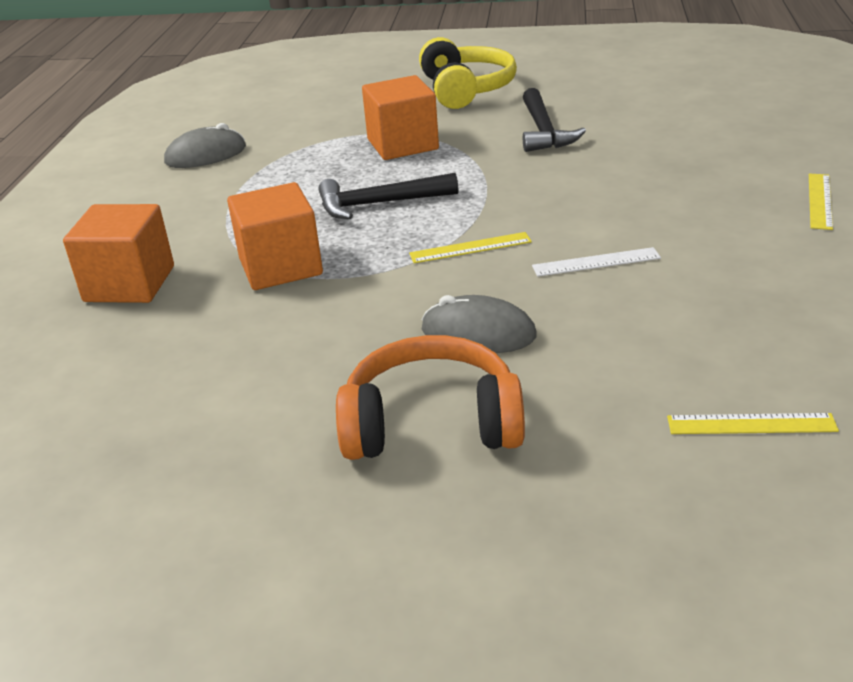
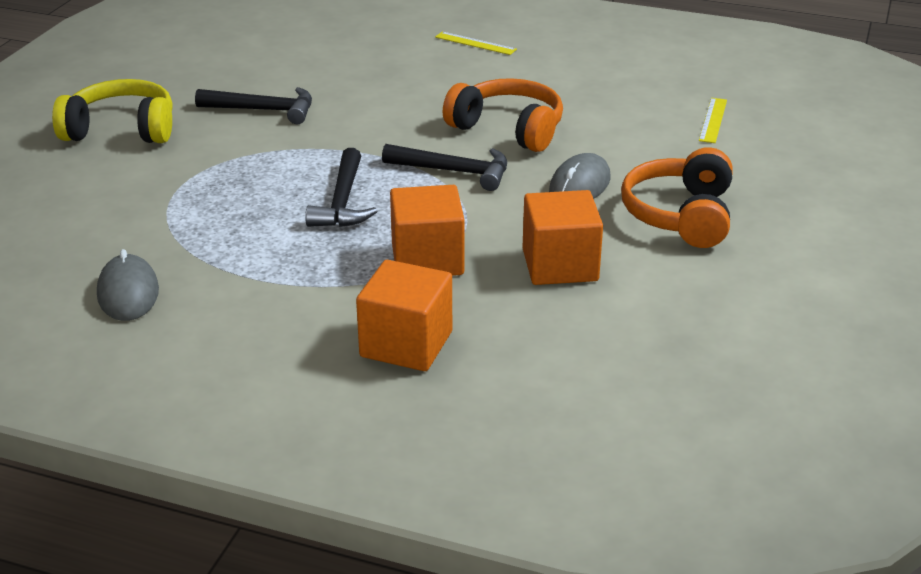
camera: 80 degrees left, 0 degrees up
orange cube [362,75,439,160] -> orange cube moved to [523,190,603,285]
yellow ruler [409,232,532,263] -> black hammer [382,144,507,191]
white ruler [532,247,661,277] -> orange headphones [443,78,563,152]

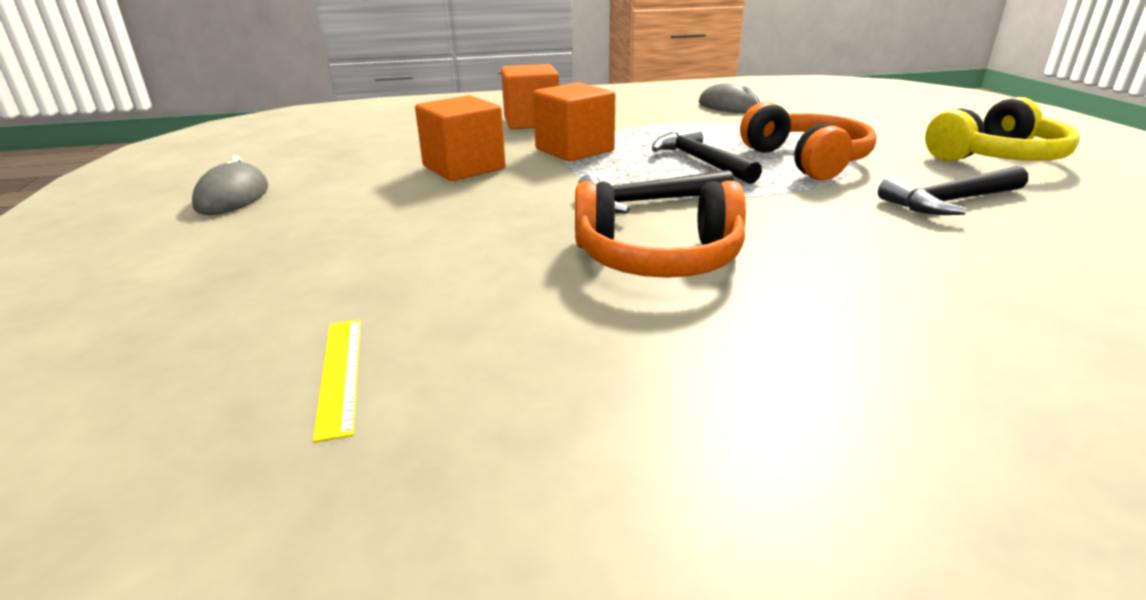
camera: 150 degrees right, 5 degrees down
yellow ruler [435,32,517,55] -> none
grey mouse [549,153,610,199] -> grey mouse moved to [192,156,268,215]
orange headphones [621,147,733,248] -> orange headphones moved to [740,102,877,180]

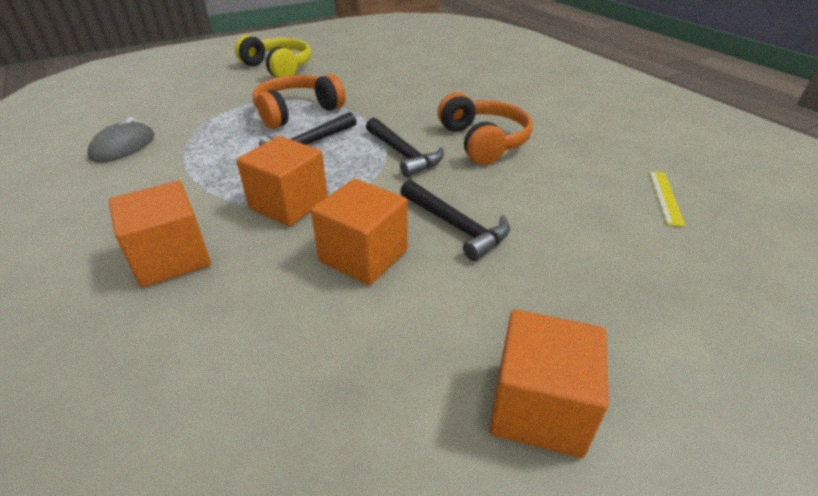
camera: 110 degrees left, 10 degrees up
grey mouse [192,156,268,215] -> orange cube [490,310,609,458]
yellow ruler [313,320,361,443] -> yellow ruler turned 45 degrees counterclockwise [649,172,686,227]
black hammer [878,166,1028,215] -> black hammer moved to [400,180,510,261]

